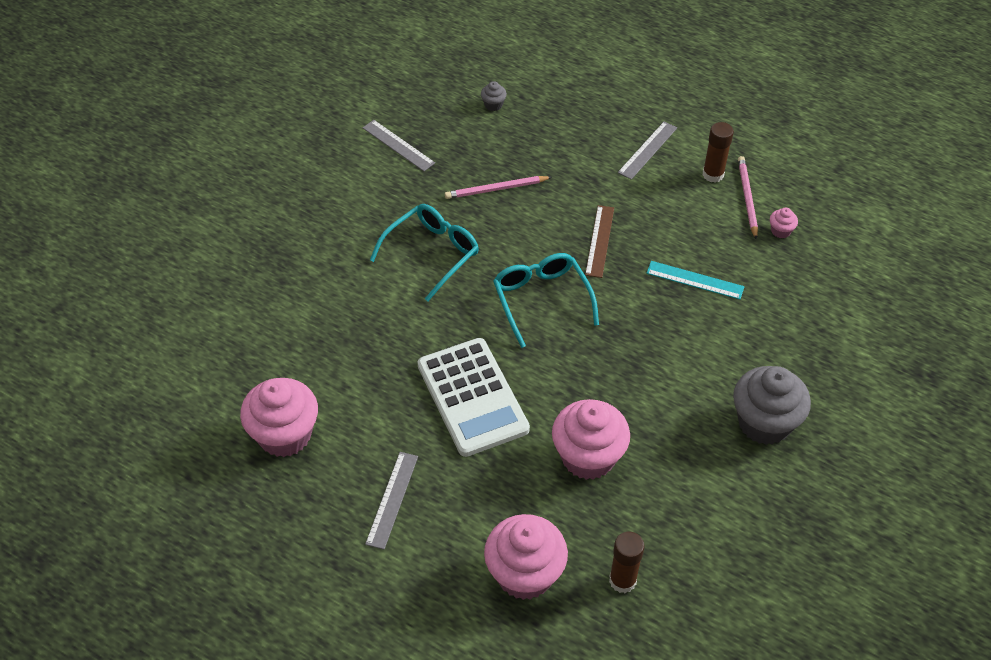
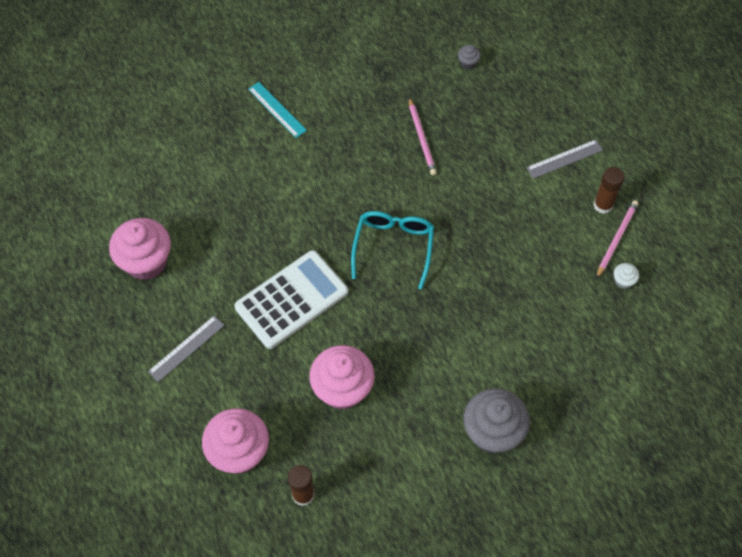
camera: 30 degrees right, 10 degrees up
grey ruler [363,120,435,171] -> none
turquoise glasses [370,204,479,301] -> none
white calculator [418,338,530,457] -> white calculator turned 135 degrees counterclockwise [234,250,348,349]
pink pencil [445,176,552,199] -> pink pencil turned 120 degrees counterclockwise [409,97,437,175]
brown ruler [585,205,614,278] -> none
turquoise ruler [646,261,745,300] -> turquoise ruler moved to [248,82,307,138]
pink cupcake [770,208,798,238] -> white cupcake [614,263,639,289]

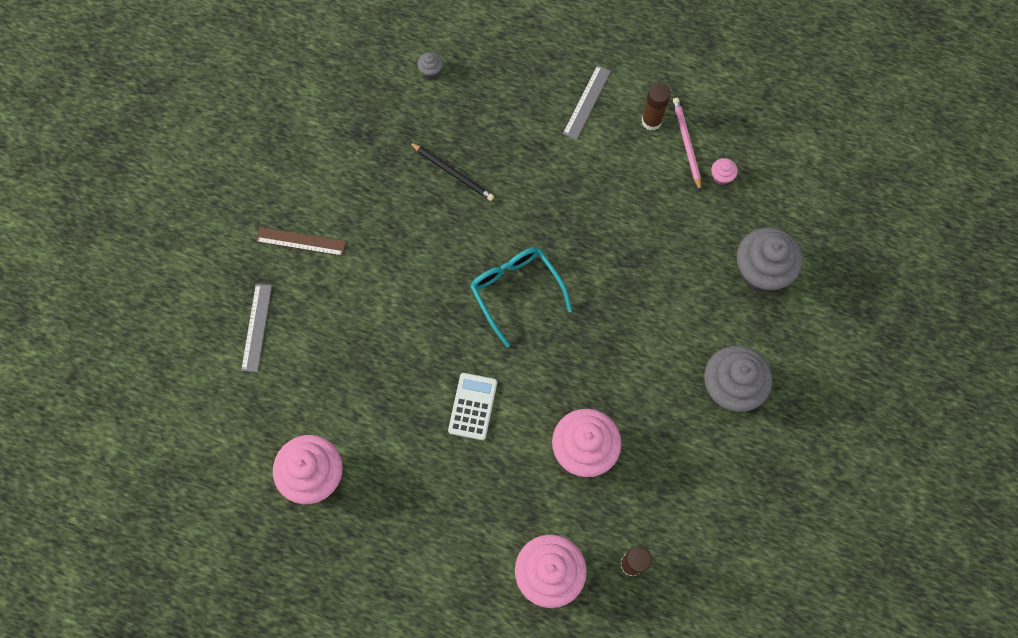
camera: 40 degrees left, 10 degrees up
grey ruler [148,315,225,382] -> grey ruler moved to [241,284,272,372]
white calculator [234,250,348,349] -> white calculator [448,373,497,440], size x0.57
turquoise ruler [248,82,307,138] -> brown ruler [256,227,346,256]
pink pencil [409,97,437,175] -> black pencil [409,142,494,201]
white cupcake [614,263,639,289] -> pink cupcake [711,158,738,185]
none -> grey cupcake [737,227,803,292]

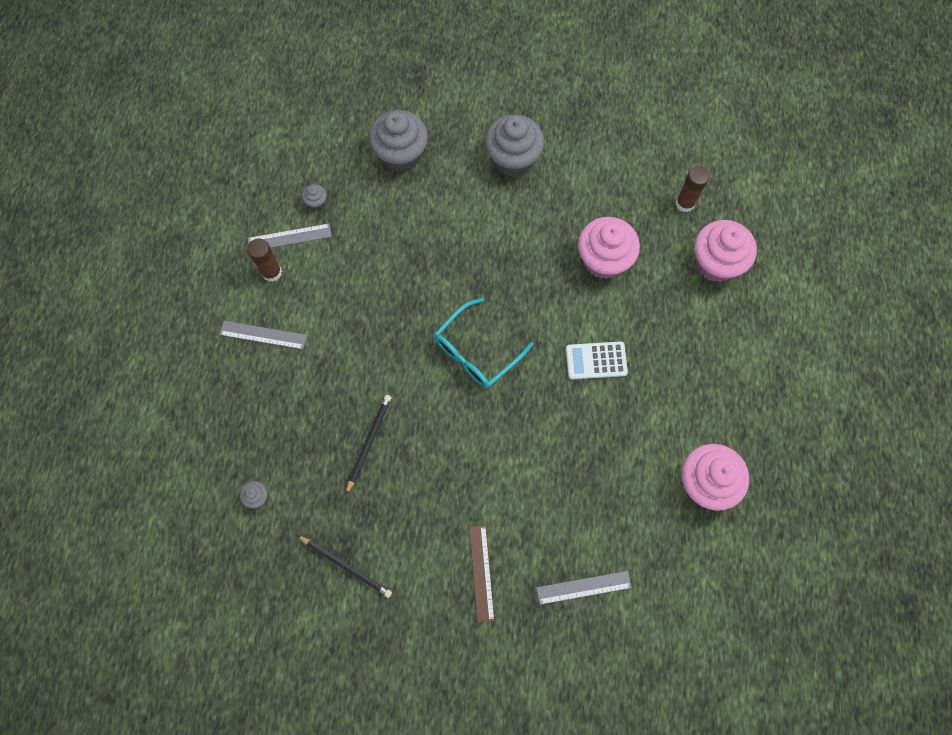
camera: 105 degrees left, 0 degrees up
pink pencil [673,98,701,191] -> grey ruler [248,224,332,248]
pink cupcake [711,158,738,185] -> grey cupcake [302,184,327,210]
none -> black pencil [297,535,392,598]

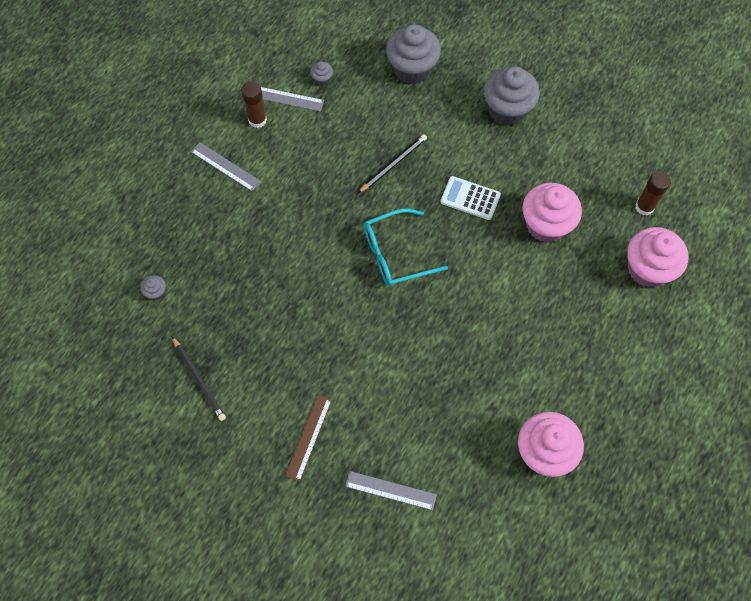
camera: 25 degrees right, 5 degrees down
black pencil [346,395,391,495] -> black pencil moved to [358,134,427,193]
white calculator [566,342,628,379] -> white calculator moved to [441,176,501,220]

